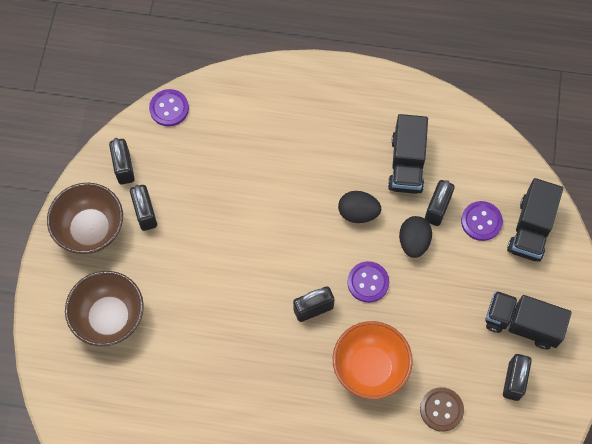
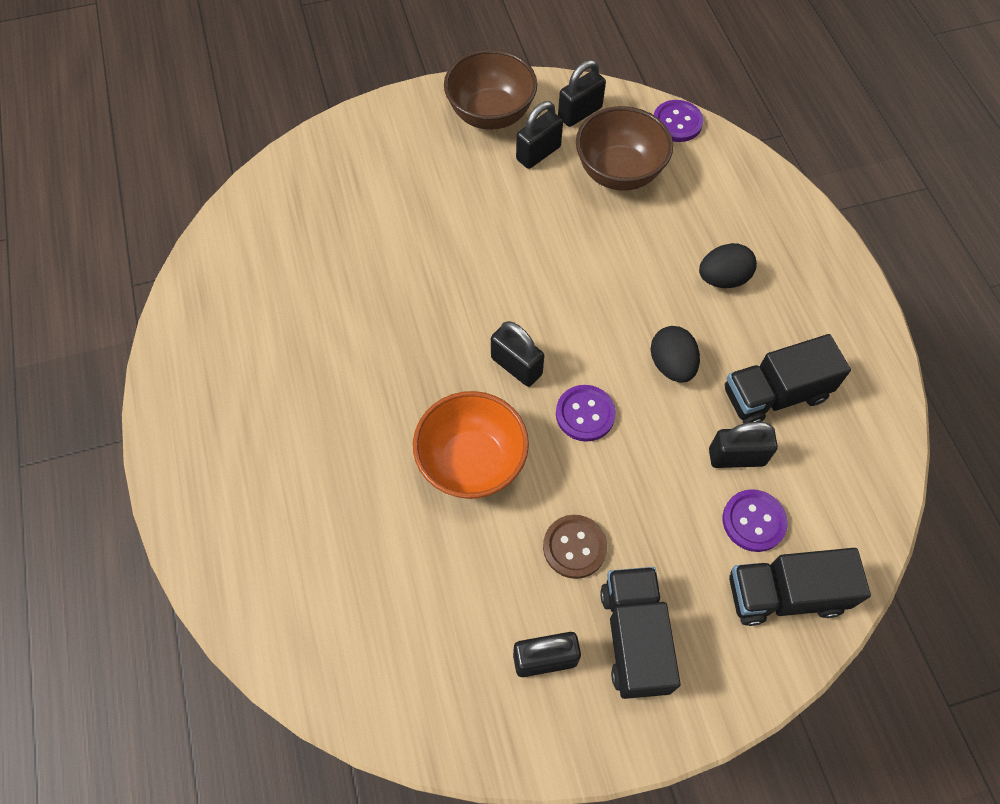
camera: 65 degrees right, 5 degrees down
brown bowl [65,271,144,346] -> brown bowl moved to [576,106,673,191]
black egg [399,216,432,258] -> black egg moved to [699,243,757,288]
brown button [420,387,464,432] -> brown button moved to [543,515,607,579]

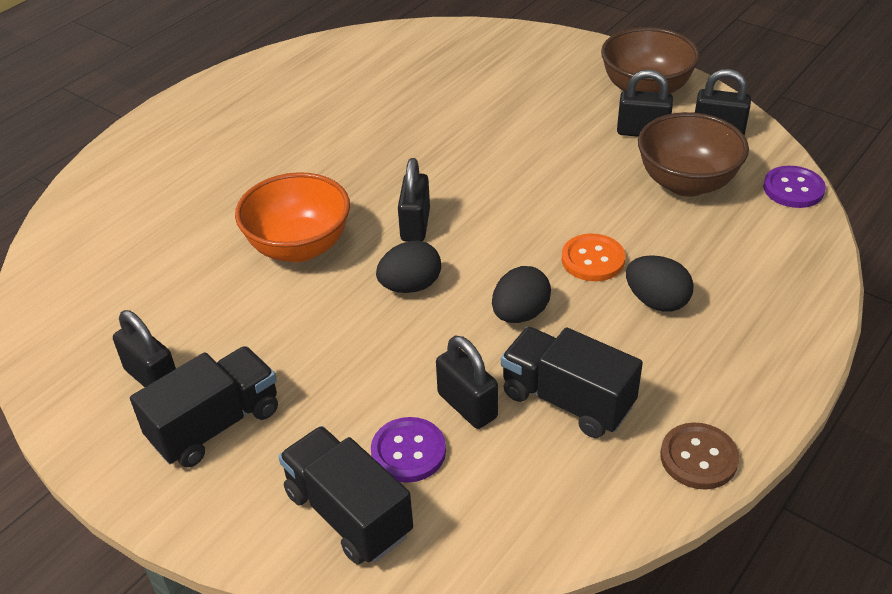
camera: 55 degrees right, 20 degrees down
brown button [543,515,607,579] -> brown button moved to [660,422,739,490]
purple button [556,385,616,442] -> black egg [376,241,441,293]
none -> orange button [562,234,625,281]

